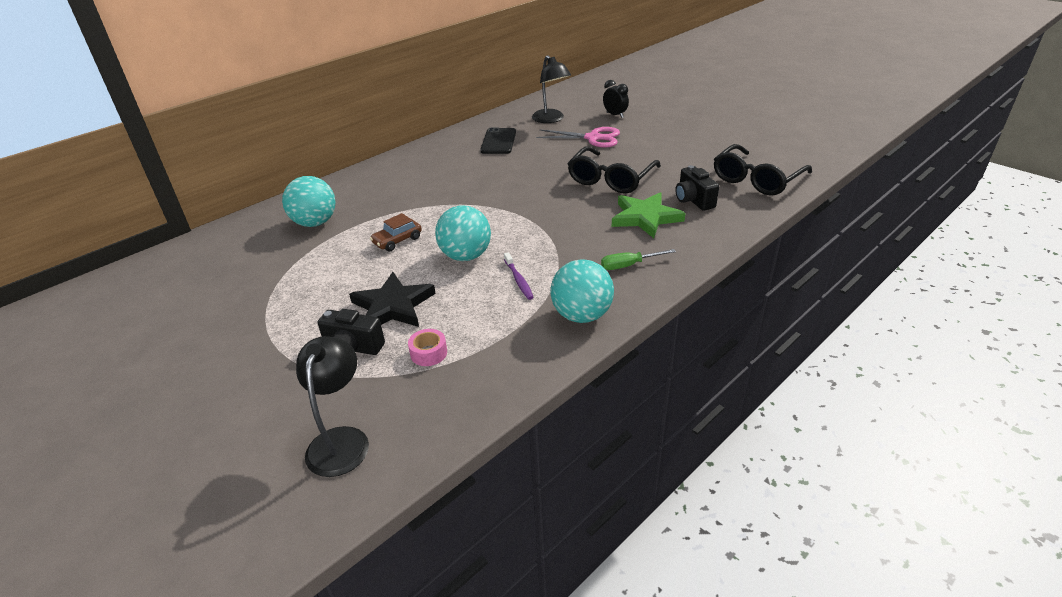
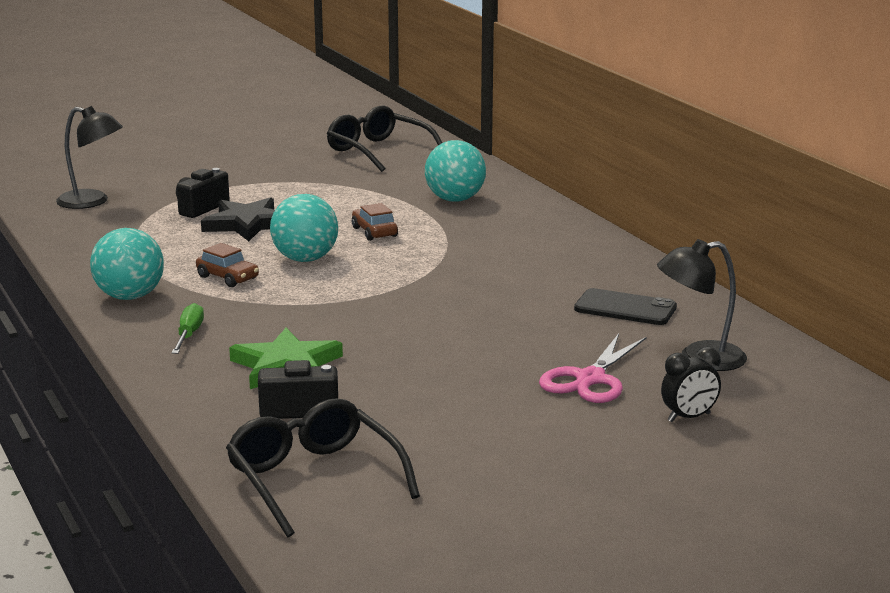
camera: 105 degrees right, 15 degrees down
pink tape [408,329,447,366] -> none
purple toothbrush [504,252,534,300] -> brown car [196,243,259,287]
black glasses [568,146,661,194] -> black glasses moved to [327,106,442,172]

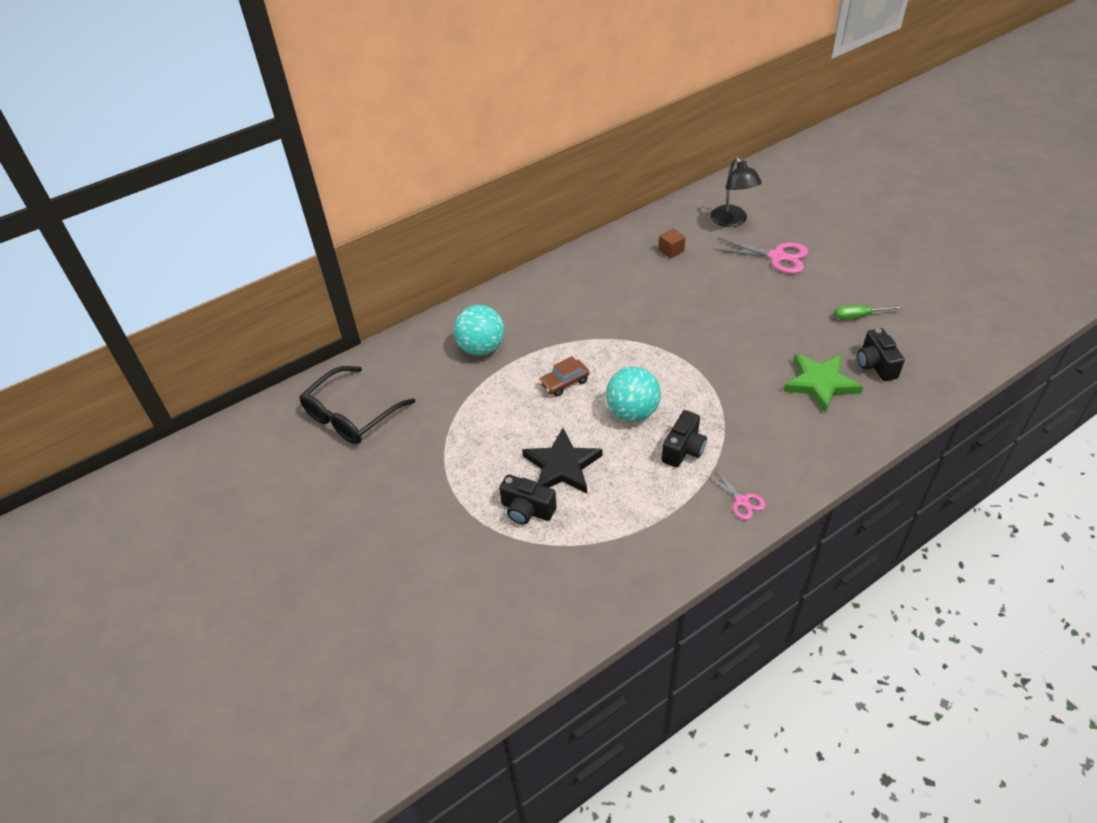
camera: 95 degrees left, 25 degrees up
black lamp [56,106,123,209] -> none
turquoise ball [90,228,164,300] -> pink scissors [707,470,766,520]
green screwdriver [172,303,204,354] -> green screwdriver moved to [835,305,903,320]
brown car [196,243,259,287] -> black camera [662,410,707,468]
black glasses [226,398,420,537] -> none
black phone [574,288,677,325] -> brown cube [659,228,685,258]
black clock [661,347,721,422] -> none

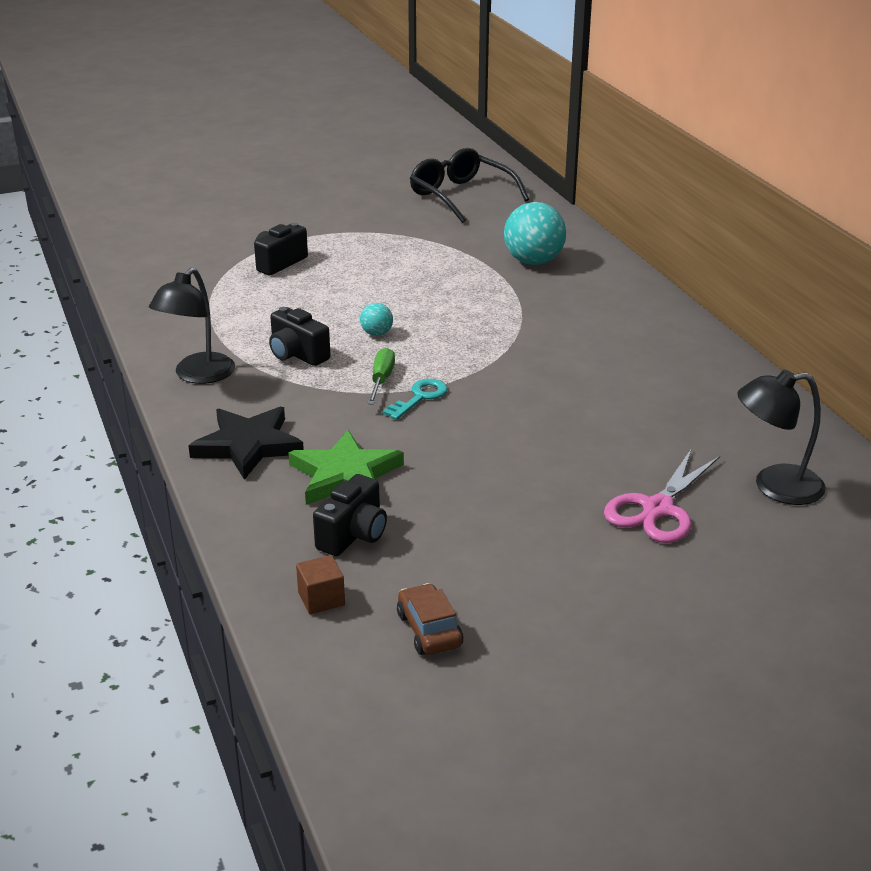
camera: 100 degrees right, 15 degrees down
black star [522,428,603,493] -> black star moved to [188,407,304,480]
brown car [539,356,589,397] -> brown car moved to [397,583,463,655]
turquoise ball [606,367,661,421] -> turquoise ball [360,303,393,336], size x0.48
brown cube [659,228,685,258] -> brown cube moved to [296,555,345,614]
pink scissors [707,470,766,520] -> black lamp [149,268,235,384]
green screwdriver [835,305,903,320] -> green screwdriver moved to [367,348,395,405]
black camera [857,328,905,381] -> black camera turned 120 degrees clockwise [313,474,387,556]
none -> turquoise key [382,379,448,420]

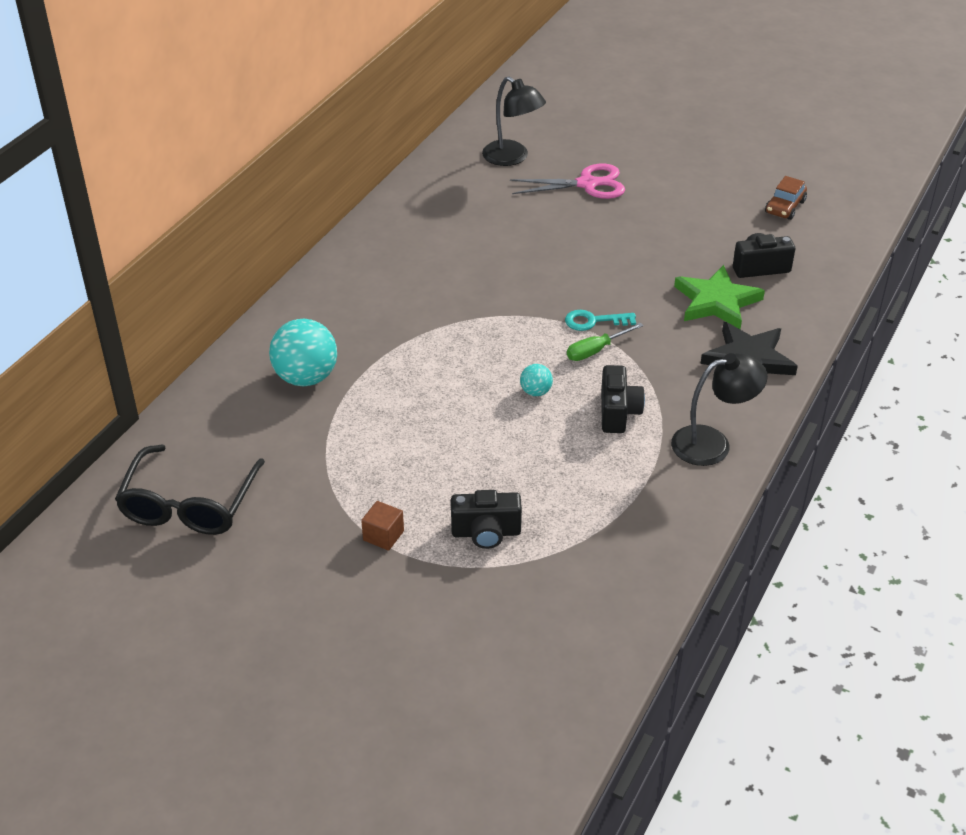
camera: 130 degrees left, 10 degrees up
brown cube [296,555,345,614] -> brown cube moved to [361,501,404,550]

